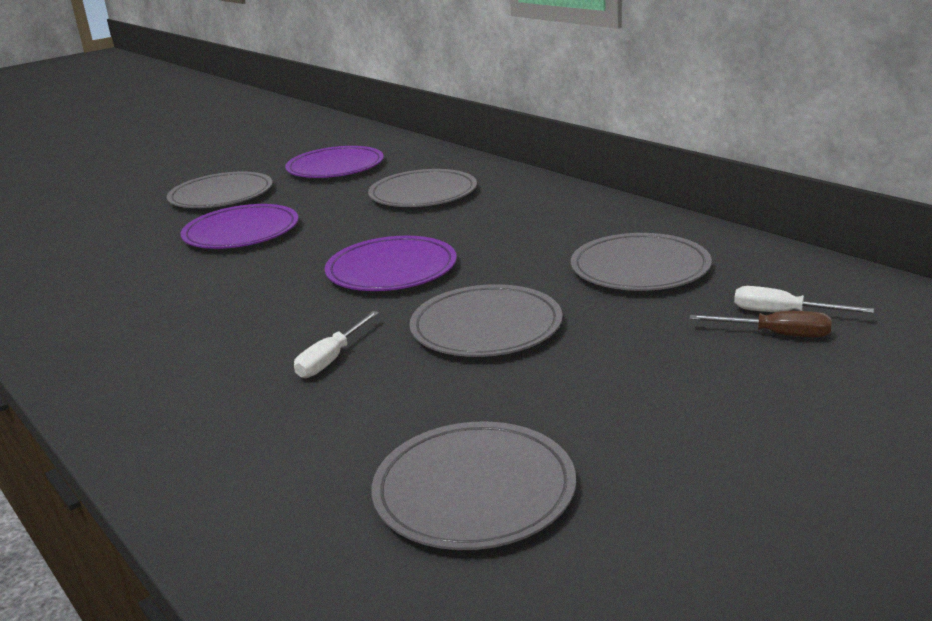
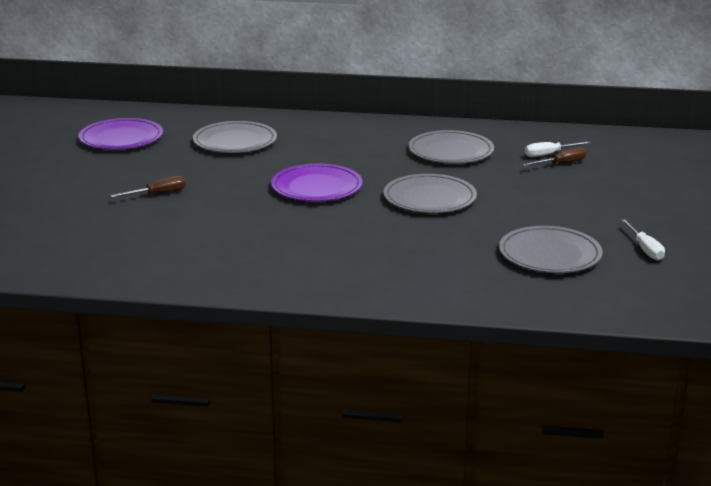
camera: 45 degrees left, 0 degrees up
grey plate [167,172,273,208] -> none
purple plate [181,204,299,249] -> brown screwdriver [110,176,186,198]
white screwdriver [294,311,379,378] -> white screwdriver moved to [621,219,665,261]

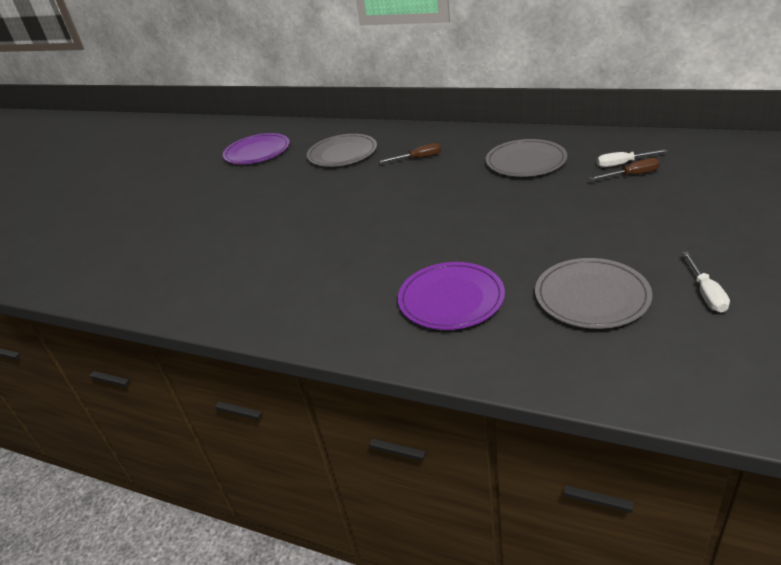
camera: 20 degrees right, 10 degrees up
brown screwdriver [110,176,186,198] -> brown screwdriver moved to [380,143,441,163]
purple plate [271,164,362,201] -> purple plate moved to [398,262,505,330]
grey plate [383,174,477,213] -> none

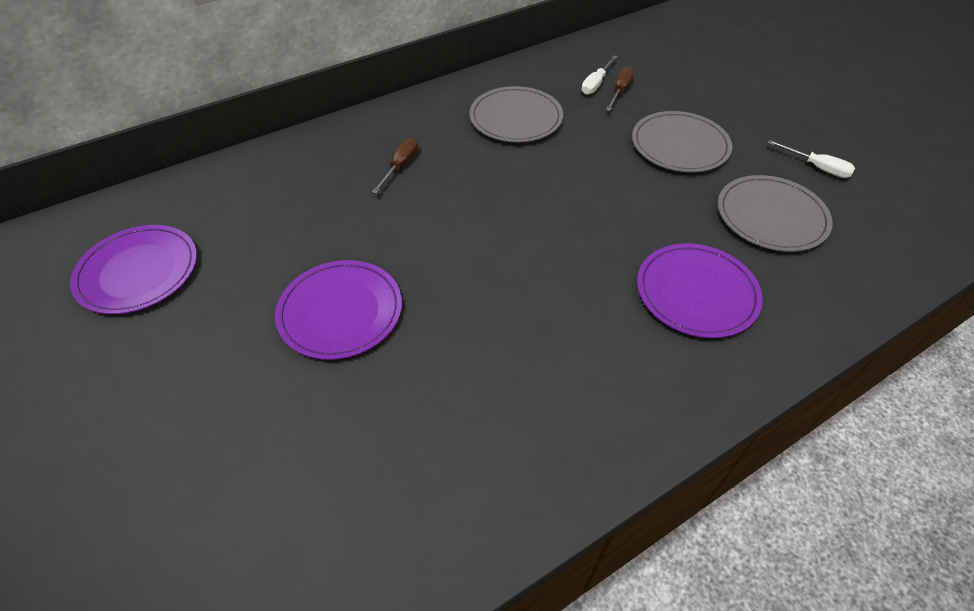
camera: 60 degrees left, 15 degrees up
grey plate [307,134,377,167] -> grey plate moved to [632,111,732,173]
none -> purple plate [275,260,402,360]

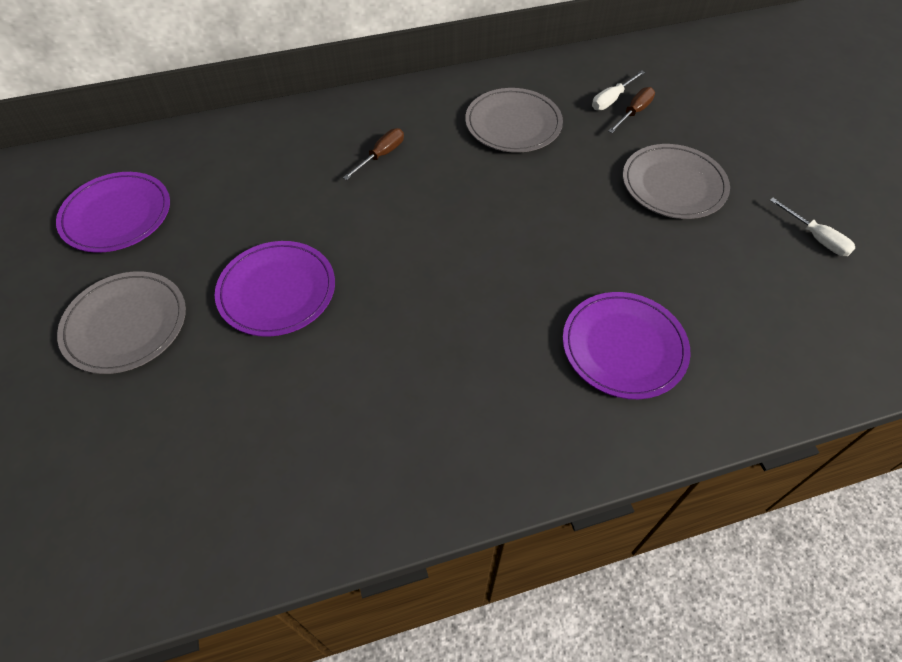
camera: 15 degrees right, 5 degrees up
grey plate [718,175,833,252] -> grey plate moved to [57,271,186,374]

